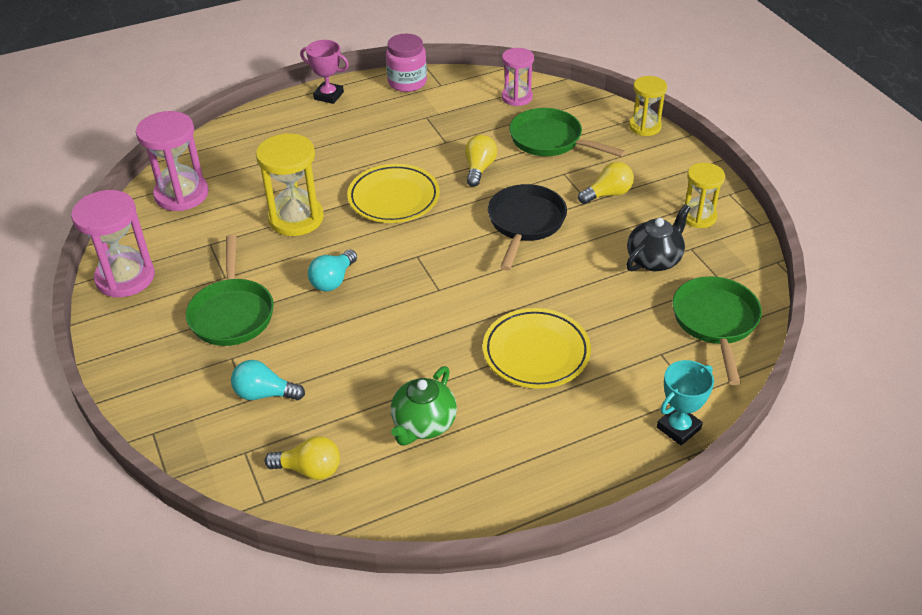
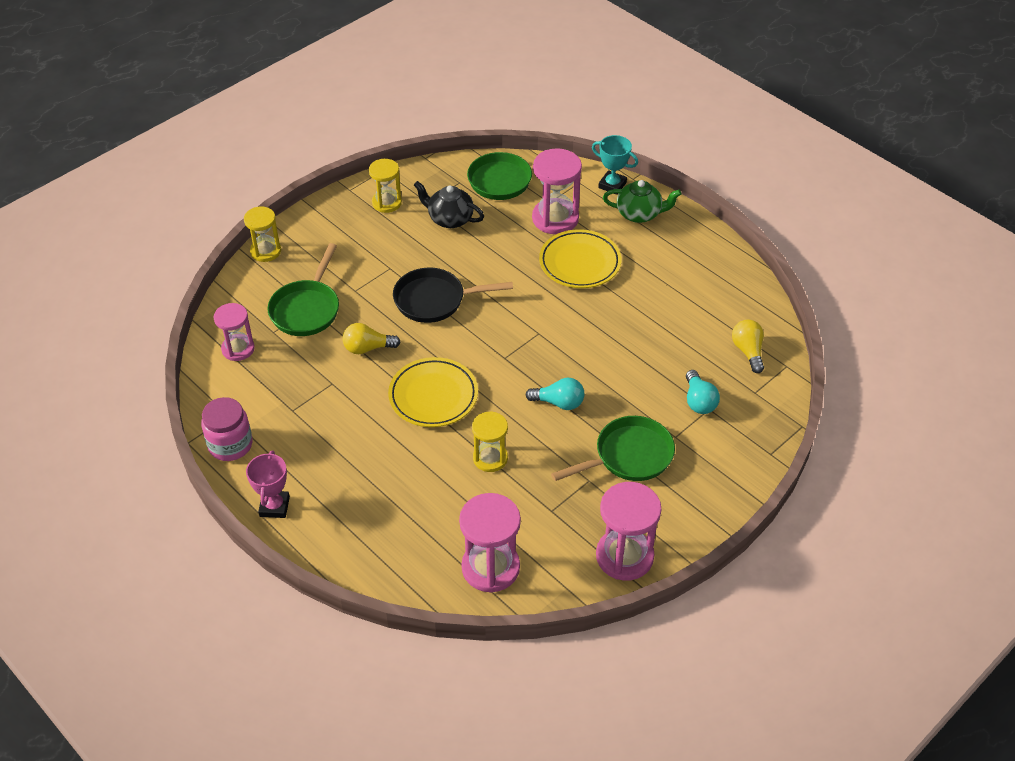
camera: 110 degrees left, 5 degrees up
yellow hourglass [256,133,324,236] -> yellow hourglass [472,411,508,472], size x0.64
green teapot [391,366,457,446] -> green teapot moved to [603,180,681,223]
yellow light bulb [578,162,634,204] -> none
none -> pink hourglass [532,148,582,234]

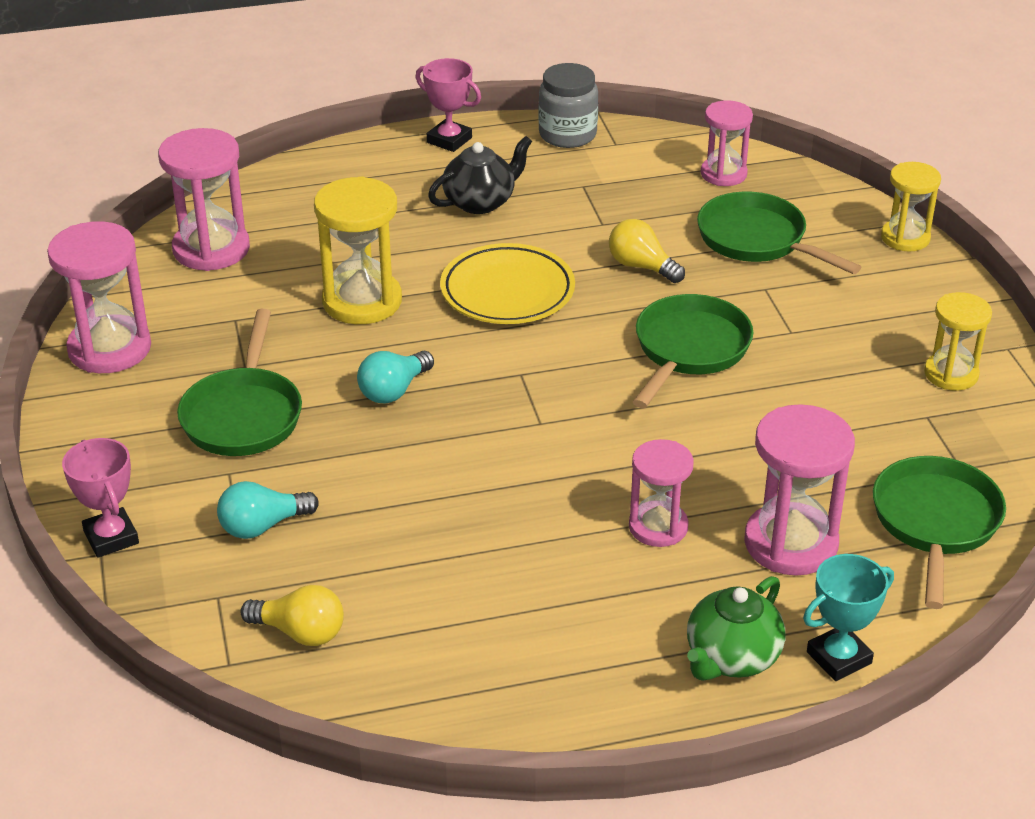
camera: 120 degrees right, 10 degrees down
pink jar [201,397,253,461] -> grey jar [539,63,598,148]
yellow light bulb [342,323,401,354] -> yellow light bulb turned 75 degrees counterclockwise [609,219,685,283]
black pan [393,268,513,323] -> green pan [633,294,753,408]
black teapot [414,181,484,228] -> black teapot moved to [428,136,532,214]
yellow hourglass [472,411,508,472] -> yellow hourglass [314,176,402,324], size x1.56
yellow plate [539,229,621,288] -> pink hourglass [629,439,694,547]
turquoise light bulb [686,370,720,414] -> turquoise light bulb turned 45 degrees counterclockwise [217,481,319,539]
none -> pink trophy [62,438,139,558]

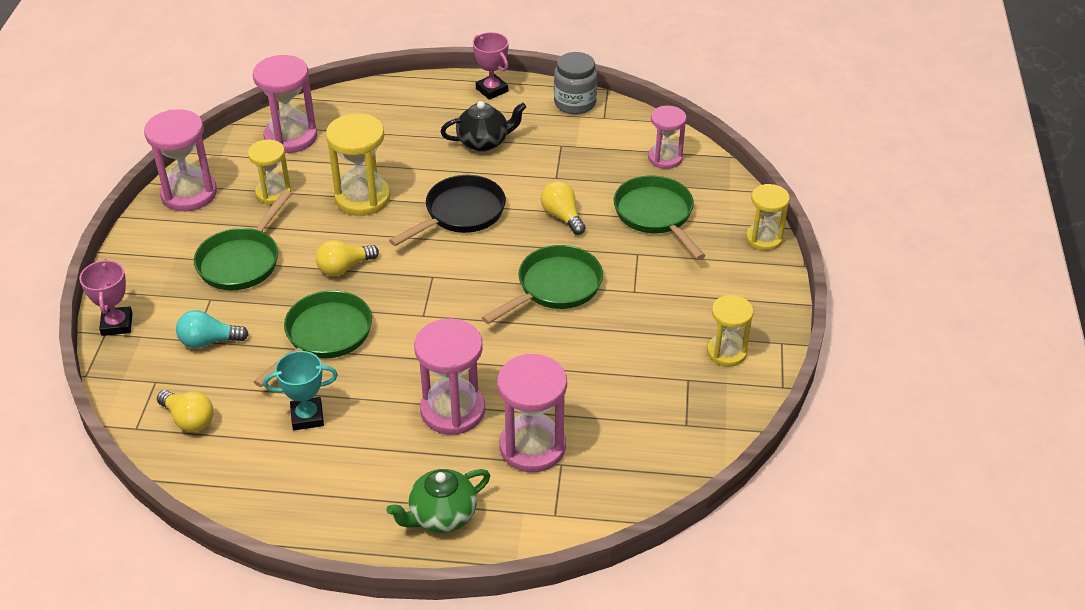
camera: 20 degrees right, 5 degrees up
turquoise light bulb [357,351,434,404] -> yellow light bulb [316,240,379,276]
yellow plate [440,243,575,324] -> black pan [389,175,506,246]
pink hourglass [629,439,694,547] -> pink hourglass [414,318,485,435], size x1.56
turquoise trophy [803,554,894,681] -> turquoise trophy moved to [263,351,338,430]
green pan [873,456,1006,609] -> green pan moved to [253,290,372,387]
none -> yellow hourglass [248,140,291,204]

